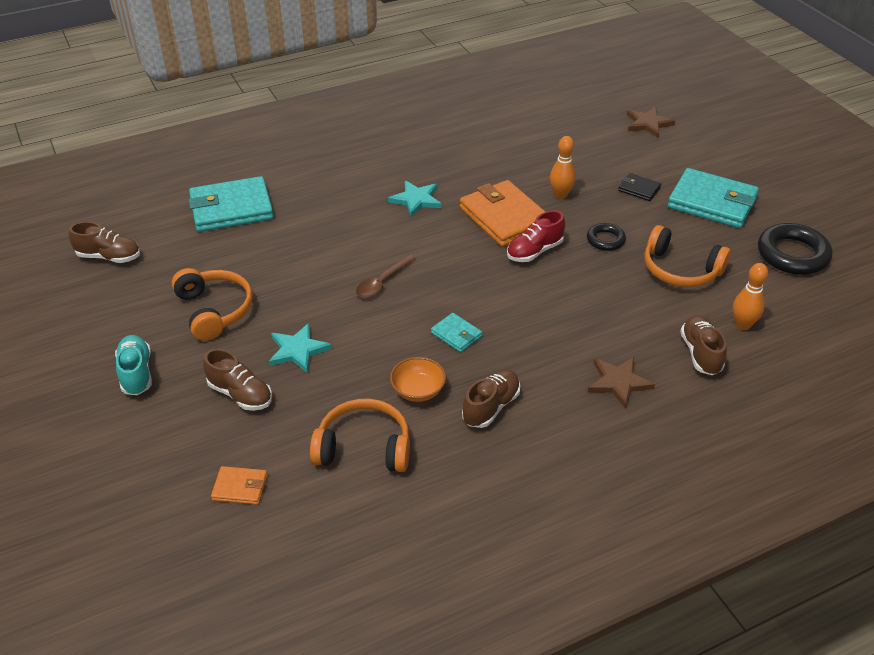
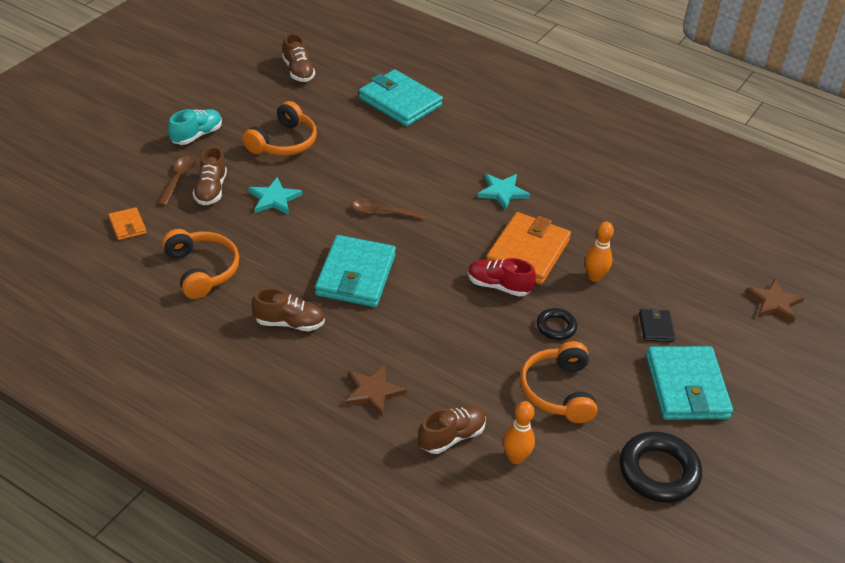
camera: 55 degrees right, 0 degrees up
orange bowl [390,357,446,402] -> none
turquoise wallet [431,313,482,352] -> turquoise wallet [315,235,396,307], size x2.12
none -> brown spoon [158,156,196,206]

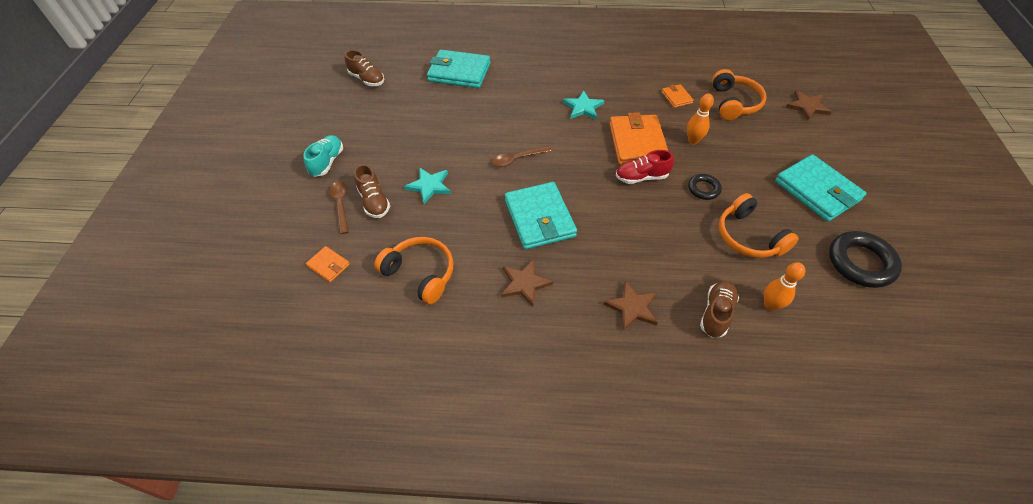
camera: 25 degrees left, 10 degrees up
orange headphones [242,101,317,156] -> orange headphones moved to [712,69,767,120]
brown shoe [251,288,325,331] -> brown star [501,259,553,307]
black wallet [639,308,675,342] -> none
none -> orange wallet [662,84,694,108]

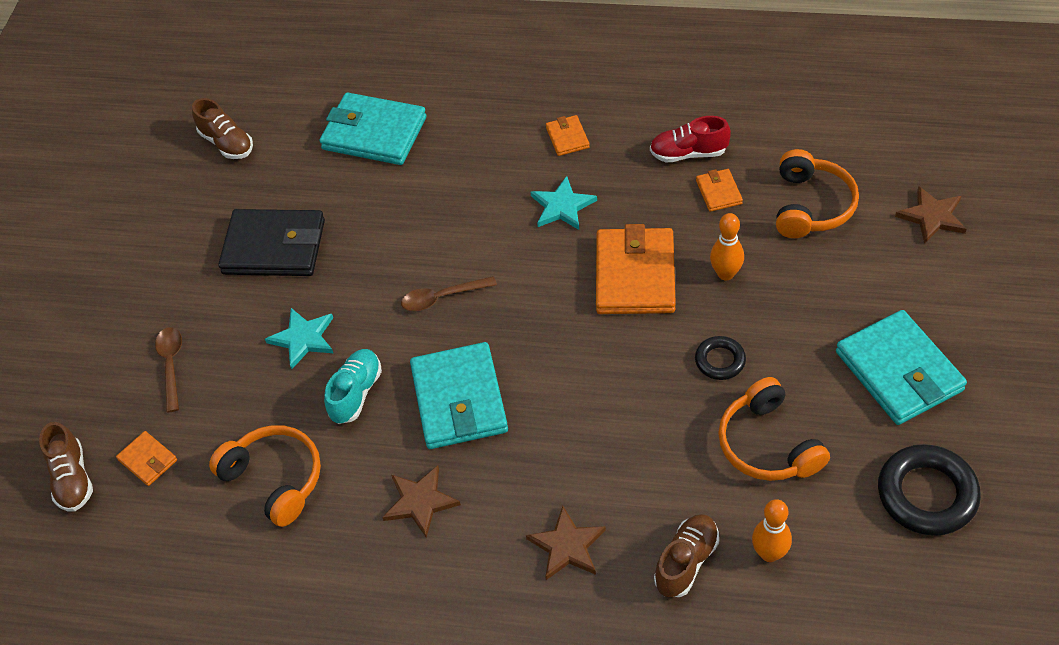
camera: 10 degrees right, 0 degrees up
turquoise shoe [303,135,343,177] -> turquoise shoe moved to [324,349,382,424]
brown shoe [354,164,390,218] -> brown shoe moved to [39,422,93,511]
red shoe [616,150,674,184] -> red shoe moved to [650,116,731,163]
none -> black wallet [218,209,325,276]
none -> orange wallet [546,115,590,156]

